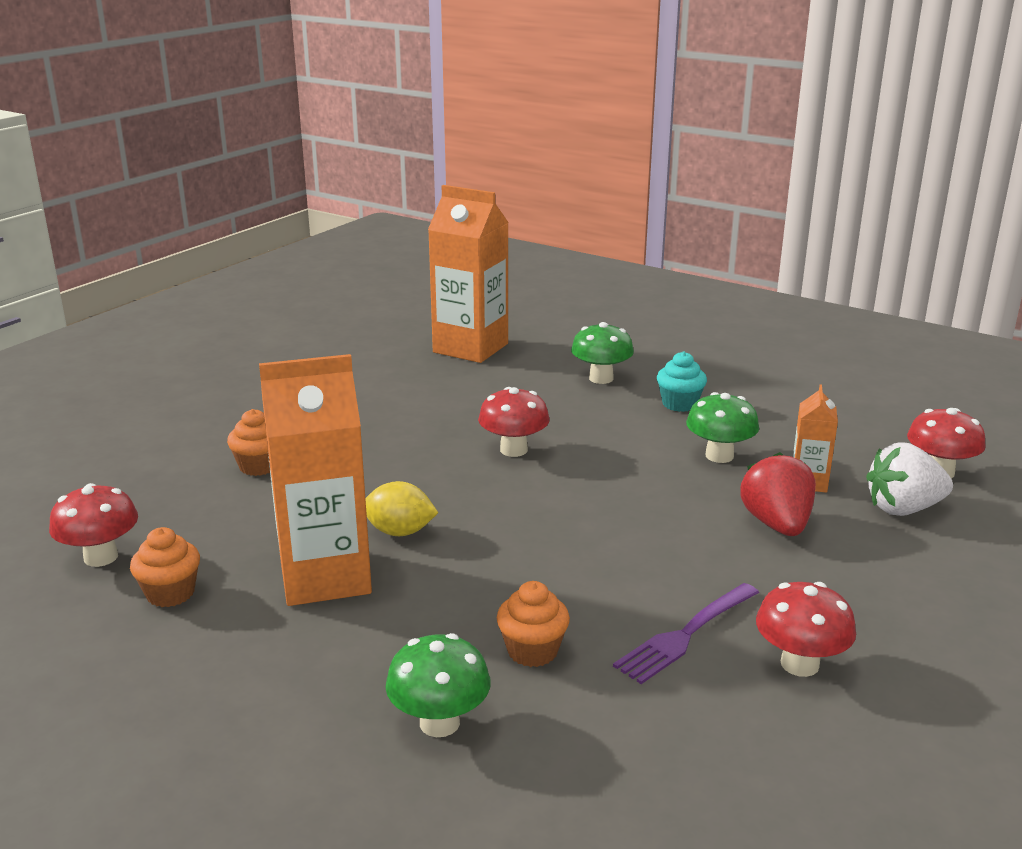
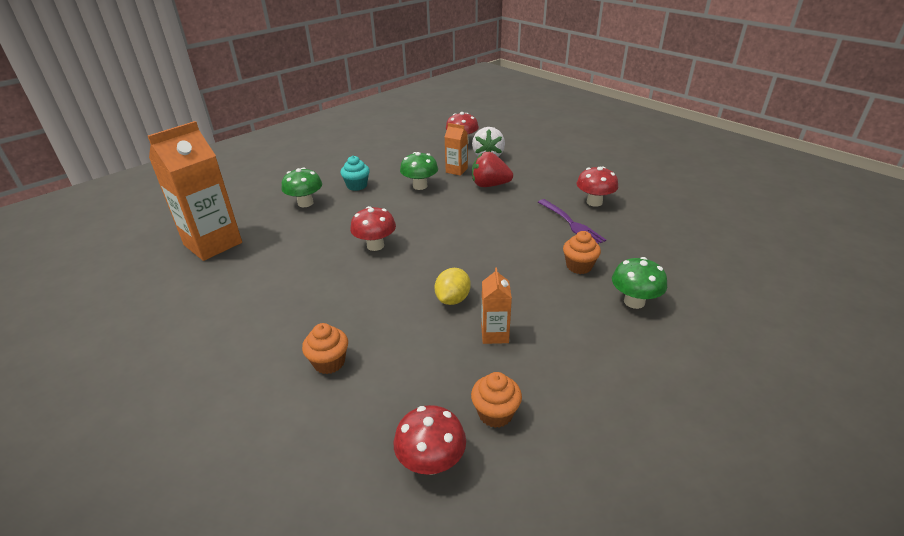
camera: 75 degrees left, 10 degrees up
orange carton [259,354,372,606] -> orange carton [481,267,512,344], size x0.49

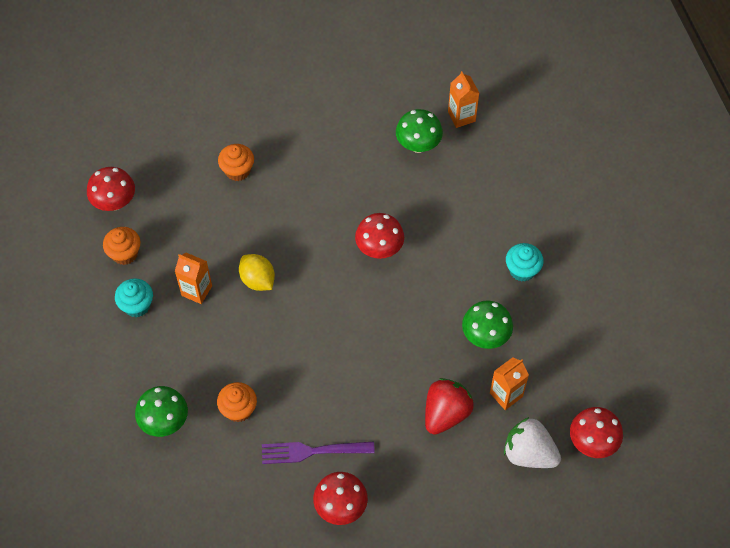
camera: 115 degrees right, 25 degrees up
orange carton [148,121,242,261] -> orange carton [448,71,479,128], size x0.49
green mushroom [282,167,322,207] -> green mushroom moved to [396,109,443,153]
none -> turquoise cupcake [115,278,153,317]

